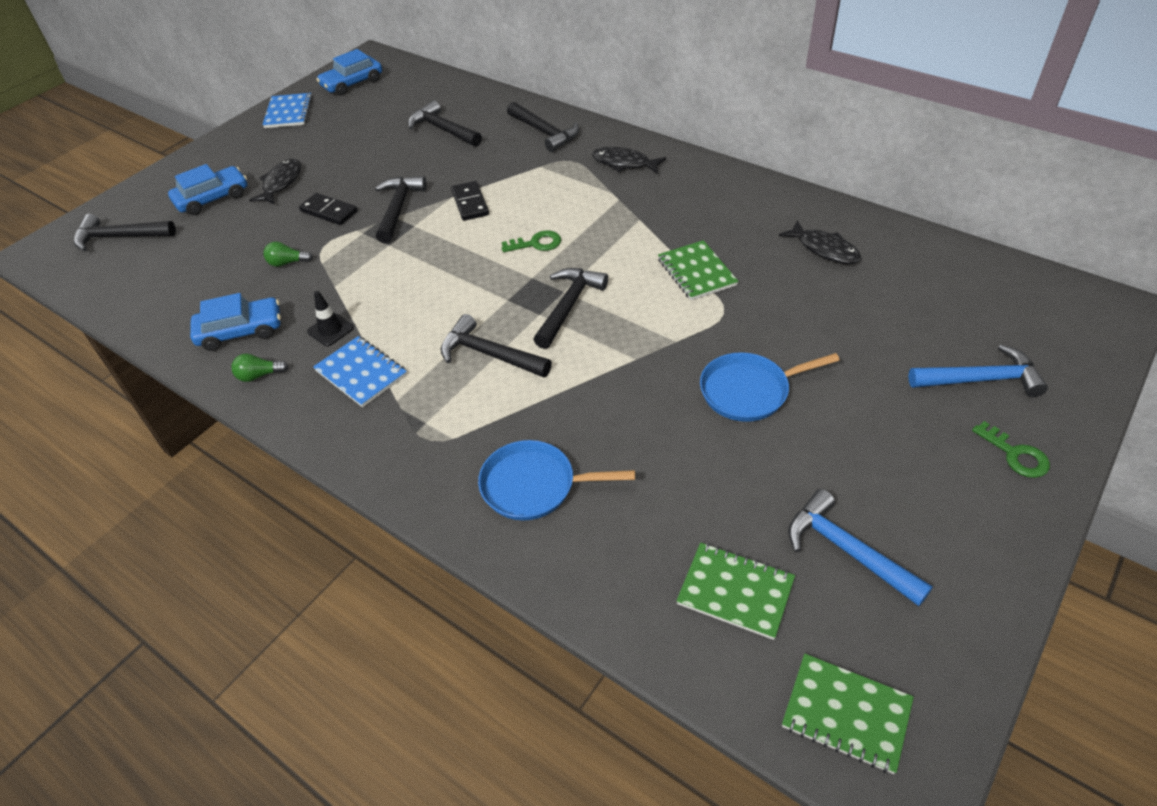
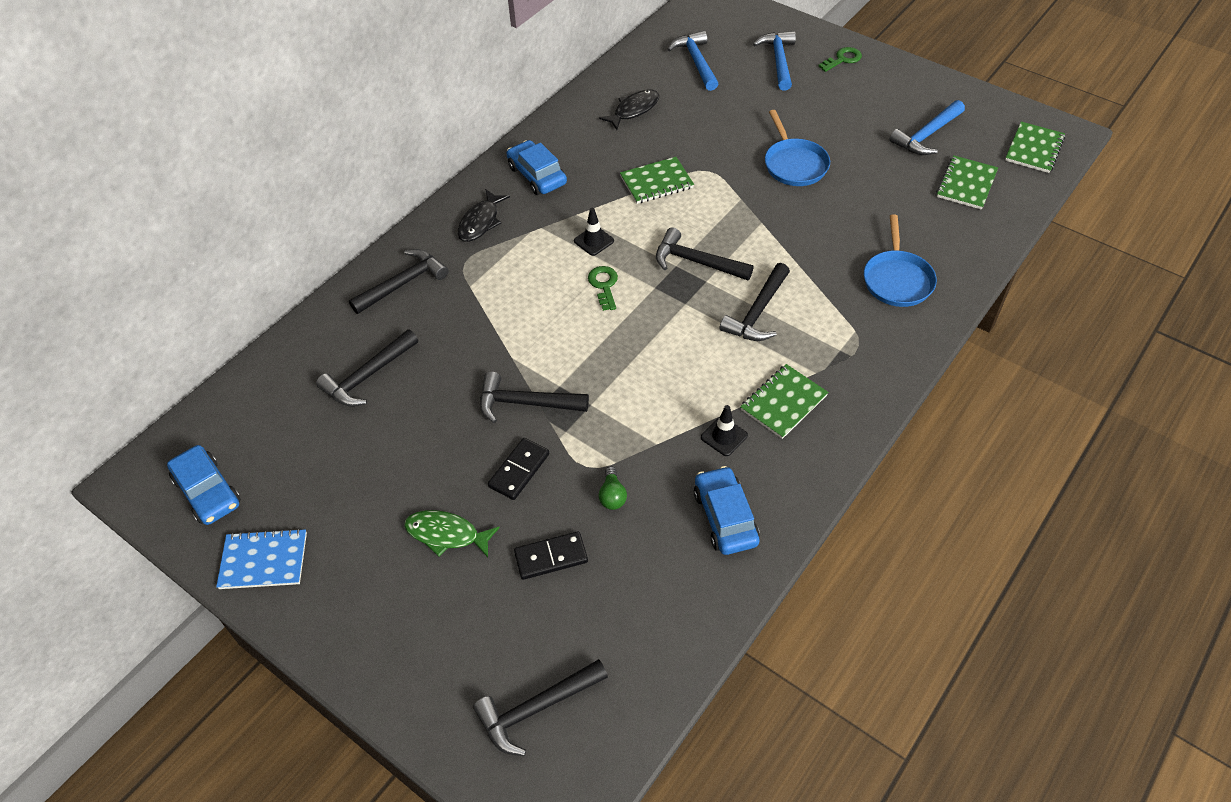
camera: 90 degrees left, 5 degrees up
black hammer [74,214,176,252] -> black hammer turned 60 degrees clockwise [473,659,608,756]
blue car [168,164,247,215] -> blue car moved to [506,140,567,195]
green light bulb [231,354,289,382] -> none
black fish [249,159,301,204] -> green fish [404,510,500,557]
blue notebook [313,336,407,407] -> green notebook [740,364,829,439]
black domino [451,181,489,221] -> black domino moved to [514,531,588,580]
none -> black traffic cone [574,208,614,256]
none -> blue hammer [667,31,718,91]

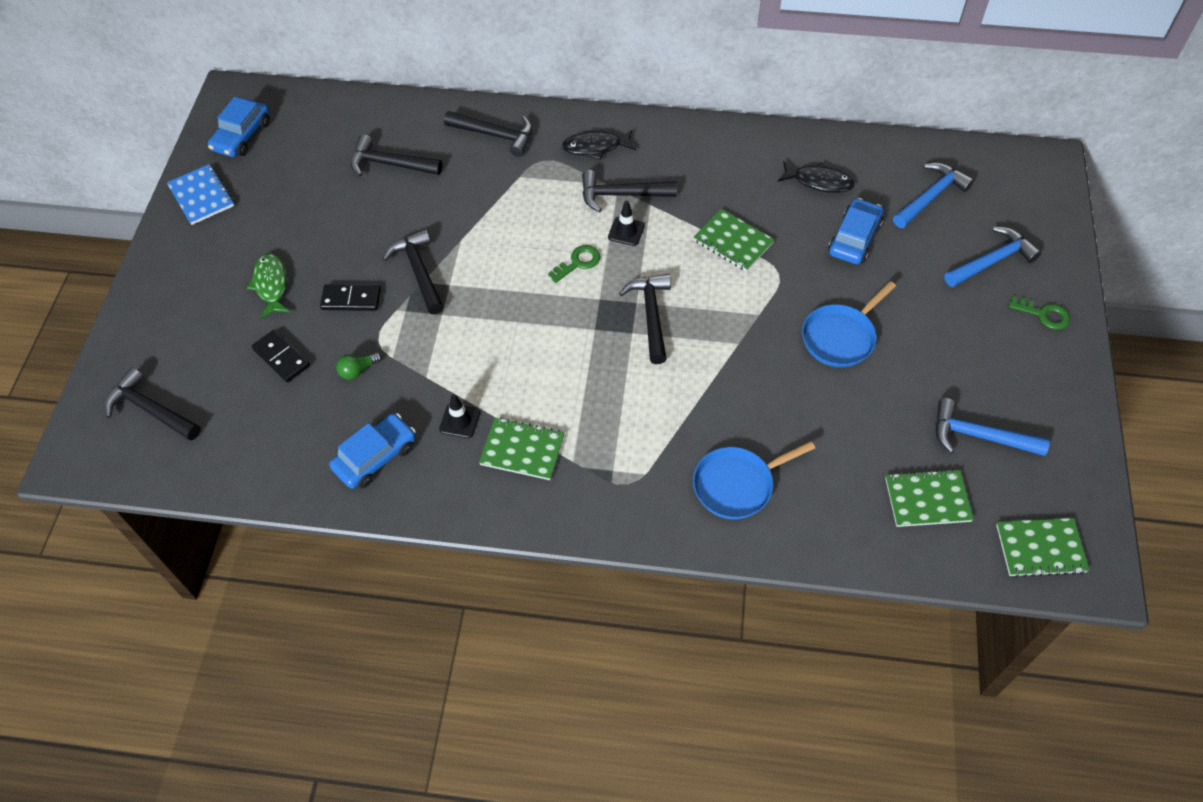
camera: 60 degrees right, 5 degrees up
blue car [506,140,567,195] -> blue car moved to [828,198,883,264]
black hammer [719,263,790,341] -> black hammer moved to [582,170,677,212]

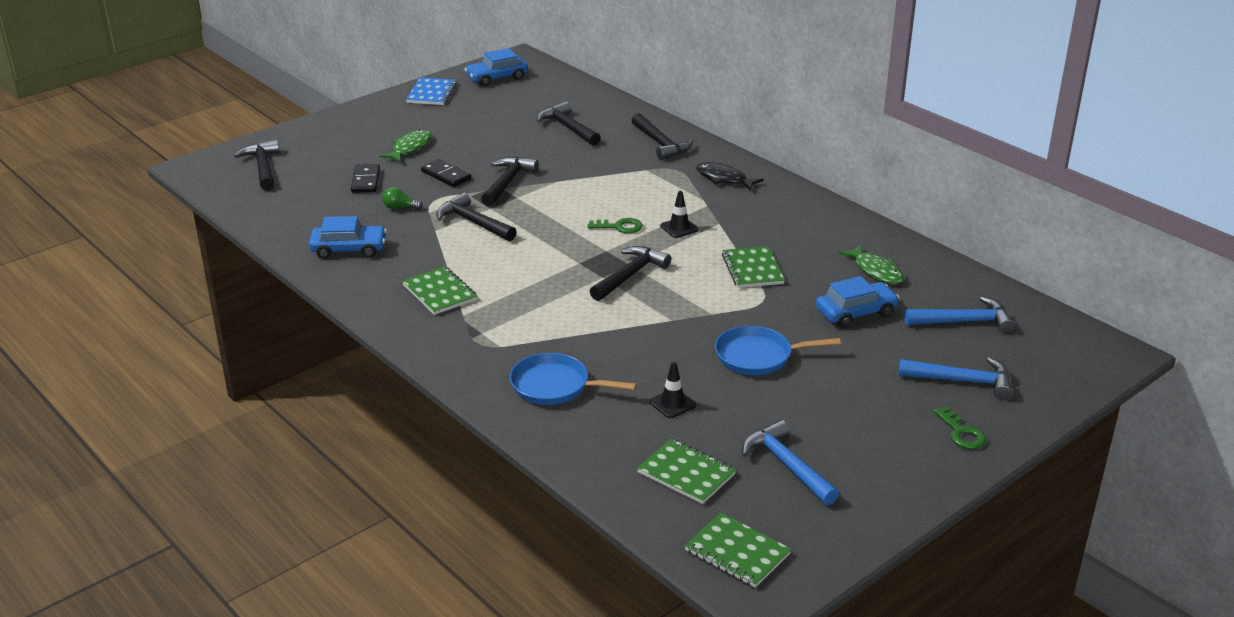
camera: 40 degrees right, 25 degrees down
black traffic cone [439,394,480,438] -> black traffic cone moved to [650,362,696,418]
black hammer [582,170,677,212] -> black hammer moved to [436,192,517,241]
black fish [778,161,855,193] -> green fish [838,245,904,284]

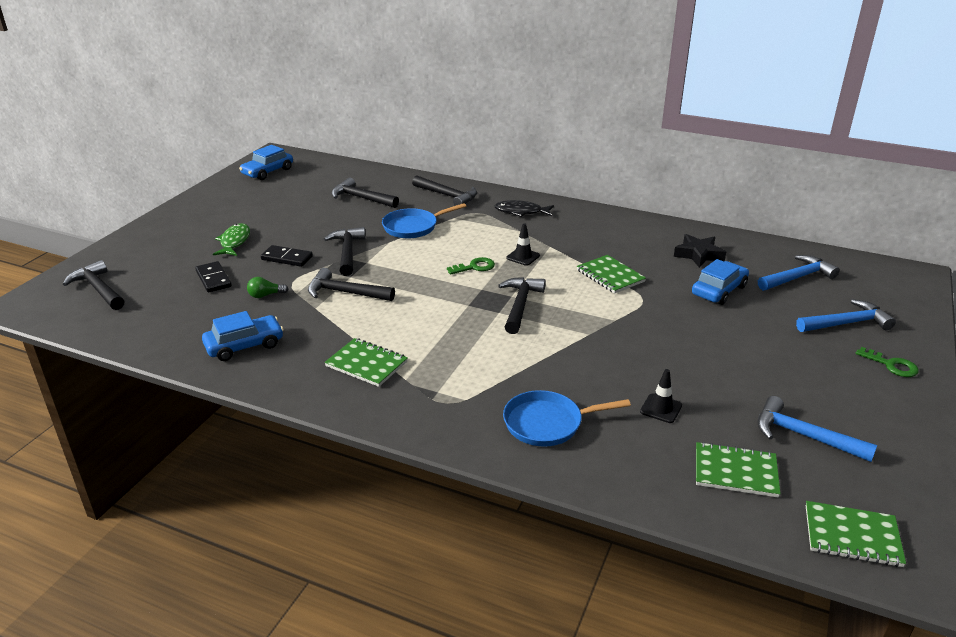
camera: 25 degrees left, 0 degrees up
blue notebook [406,77,457,105] -> none
blue pan [715,326,841,375] -> blue pan moved to [382,203,466,238]
green fish [838,245,904,284] -> black star [674,234,726,268]

